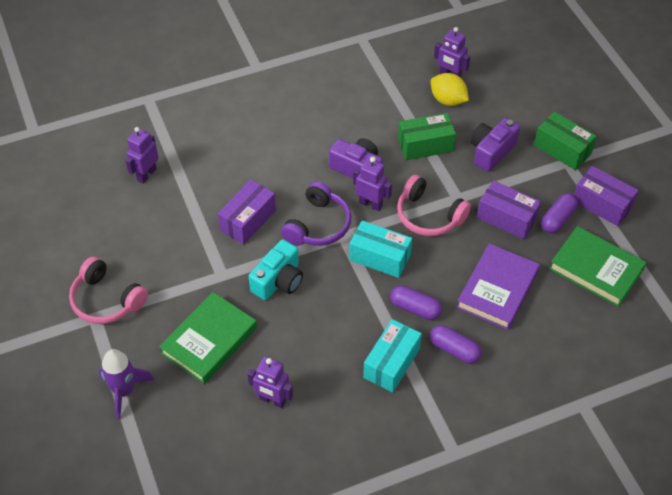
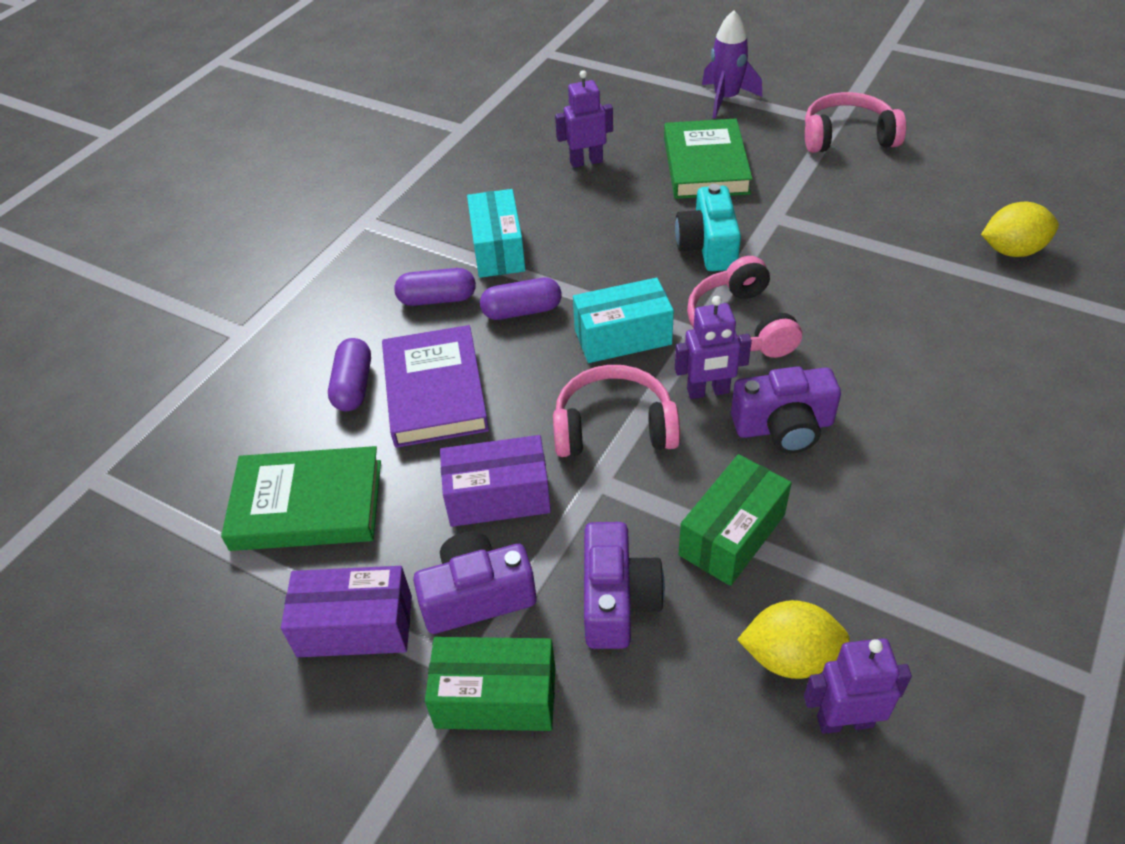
camera: 145 degrees right, 5 degrees down
purple robot [125,127,159,184] -> yellow lemon [981,202,1059,257]
purple box [218,180,276,244] -> none
purple headphones [281,181,351,246] -> pink headphones [687,256,802,358]
purple capsule [541,193,578,233] -> purple capsule moved to [328,338,371,411]
none -> purple camera [413,532,537,634]

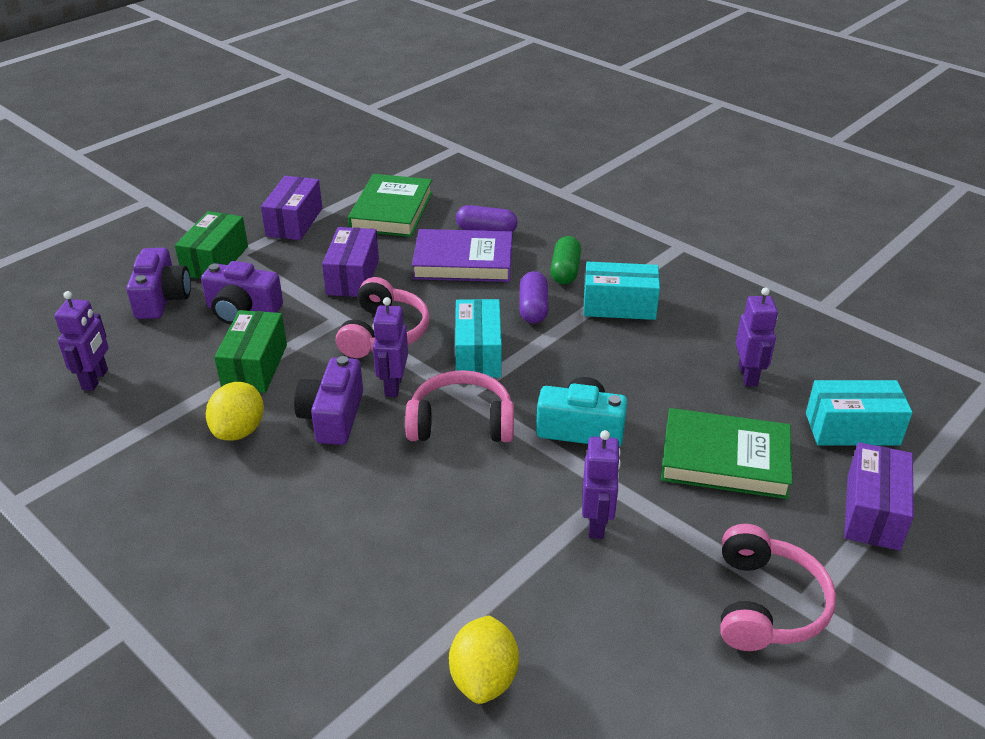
camera: 100 degrees right, 10 degrees down
purple capsule [394,268,476,306] -> green capsule [550,236,581,284]
purple camera [413,532,537,634] -> purple camera moved to [126,248,191,319]
green box [678,454,792,586] -> green box turned 45 degrees clockwise [214,310,287,393]
purple rocket [702,10,762,118] -> purple box [844,442,914,551]
yellow lemon [737,600,850,679] -> yellow lemon moved to [206,382,264,441]
none -> purple robot [582,430,621,539]
none -> turquoise box [806,380,913,446]

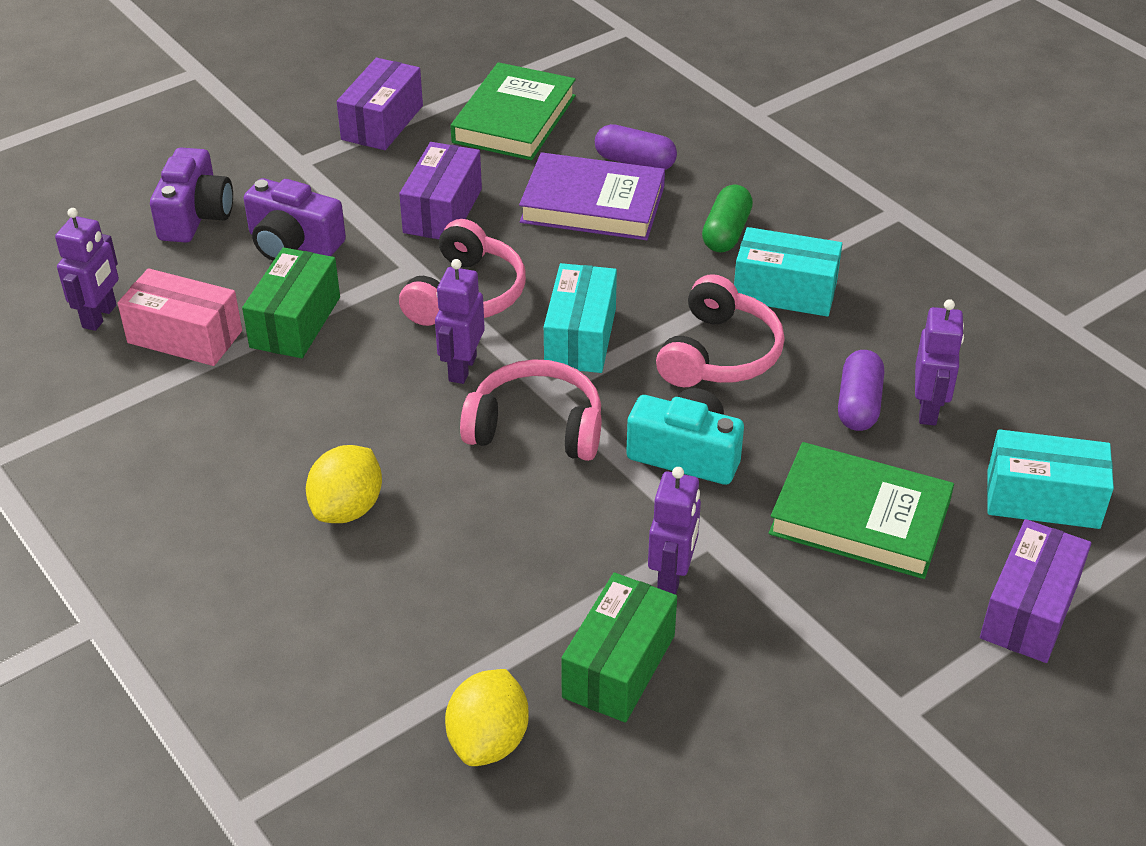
camera: 10 degrees right, 5 degrees up
green box [175,211,248,279] -> green box moved to [561,572,677,723]
yellow lemon [206,382,264,441] -> yellow lemon moved to [306,445,382,523]
purple camera [294,356,363,445] -> none
purple capsule [519,271,549,324] -> purple capsule moved to [838,350,884,431]
pink headphones [720,524,836,651] -> pink headphones moved to [656,274,785,387]
none -> pink box [117,268,242,366]

